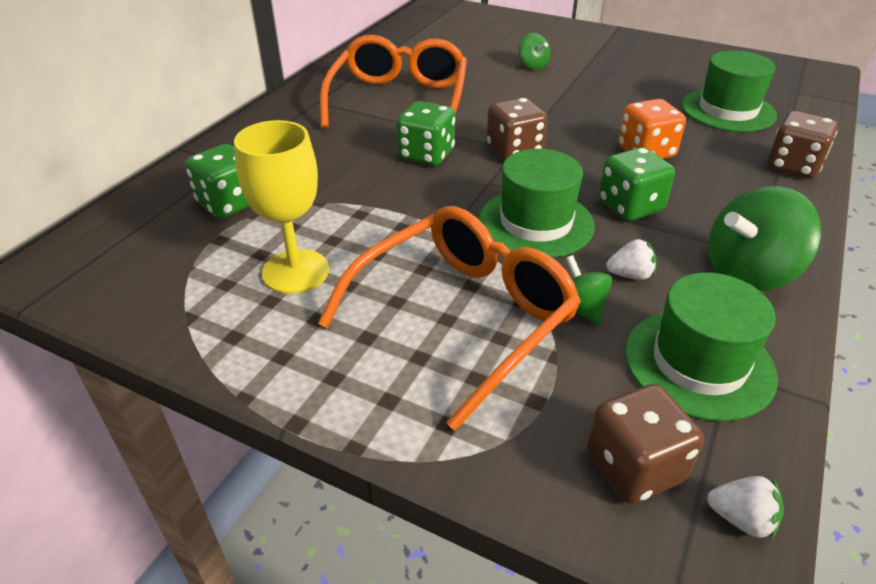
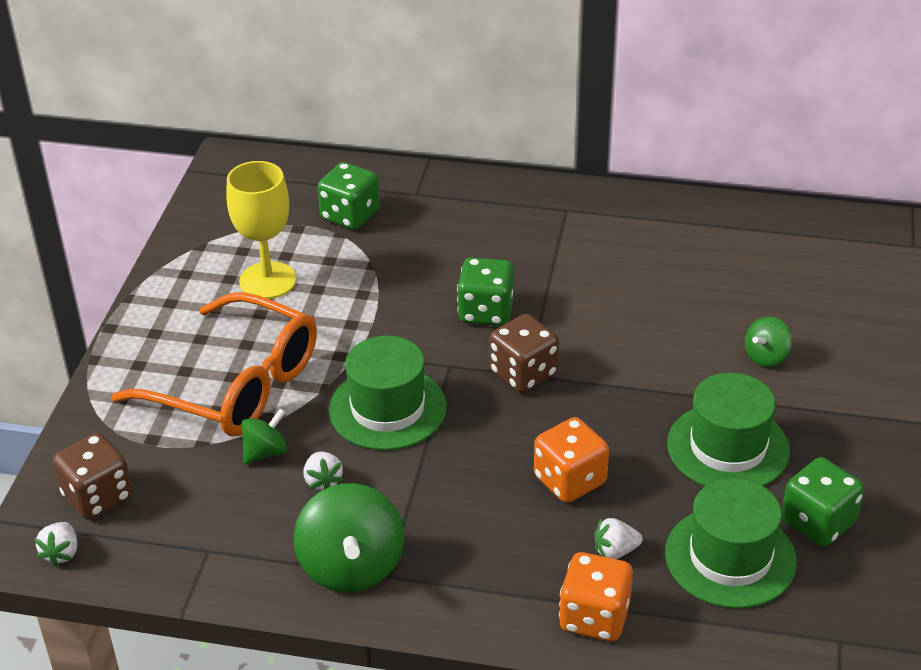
camera: 75 degrees right, 0 degrees up
orange glasses [320,35,467,129] -> none
green dice [599,147,675,221] -> green dice moved to [782,457,864,547]
green hat [625,272,778,421] -> green hat moved to [667,373,790,486]
green spinning top [709,186,821,291] -> green spinning top turned 150 degrees counterclockwise [294,483,404,592]
brown dice [767,111,838,179] -> orange dice [559,552,633,641]
none -> white strawberry [594,518,643,559]

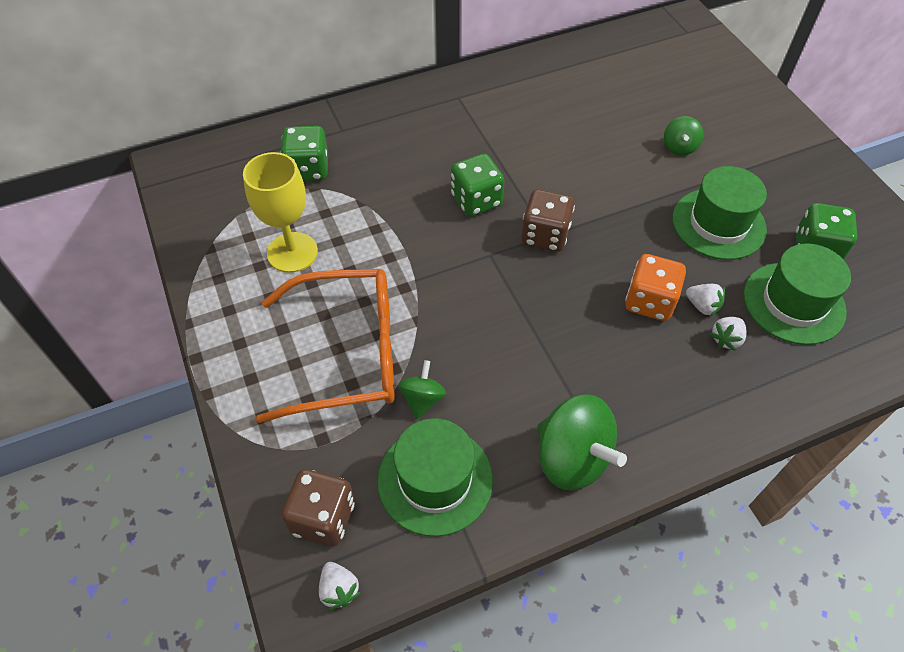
camera: 35 degrees left, 15 degrees up
white strawberry [304,452,343,490] -> white strawberry moved to [686,284,725,317]
green hat [329,336,447,450] -> green hat moved to [377,418,493,537]
orange dice [559,552,633,641] -> none

